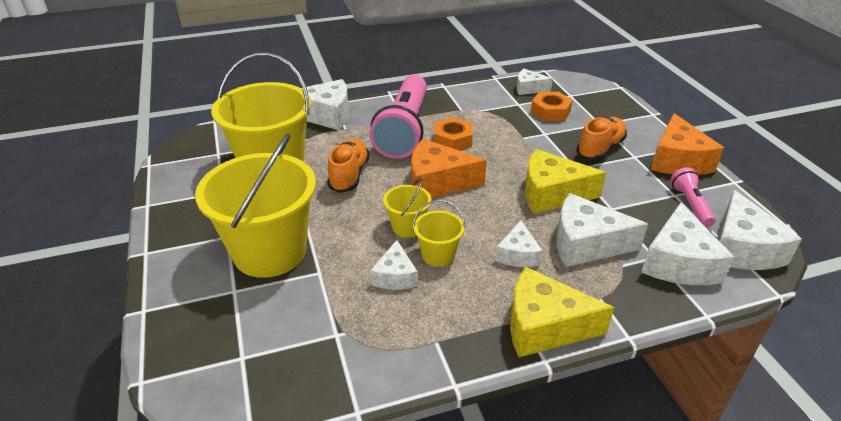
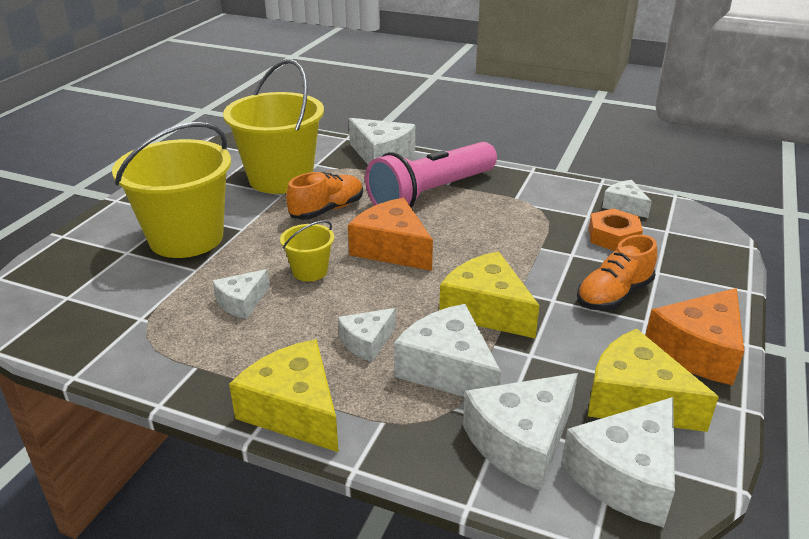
camera: 40 degrees right, 5 degrees down
yellow bucket [413,200,465,267] -> none
orange nut [434,117,473,151] -> none
orange shoe [576,117,627,160] -> orange shoe turned 150 degrees clockwise [577,235,657,311]
pink flashlight [671,167,716,227] -> yellow cheese [588,329,719,432]

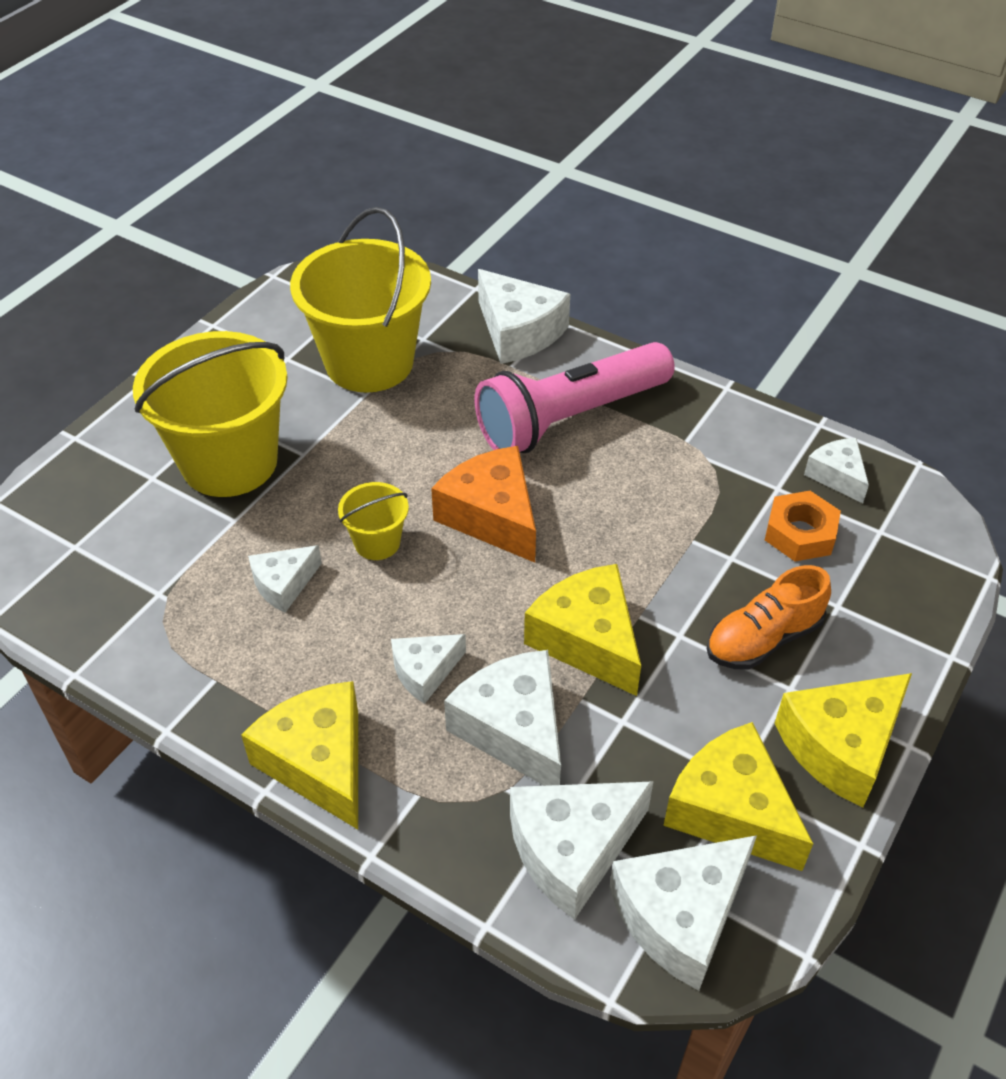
camera: 10 degrees right, 15 degrees up
orange shoe [286,172,363,220] -> none
orange cheese [645,288,744,385] -> yellow cheese [775,673,912,808]

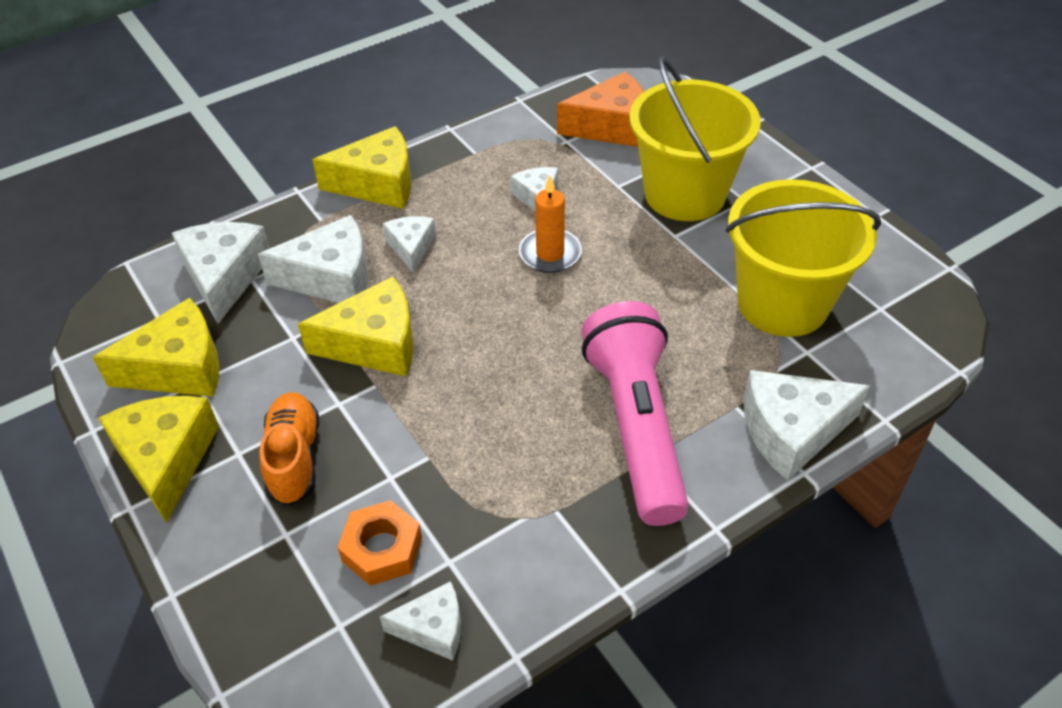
camera: 115 degrees right, 0 degrees up
yellow bucket [338,482,409,560] -> orange candle [519,175,582,273]
orange cheese [431,446,536,563] -> orange cheese moved to [557,72,644,147]
white cheese [609,835,757,991] -> none

